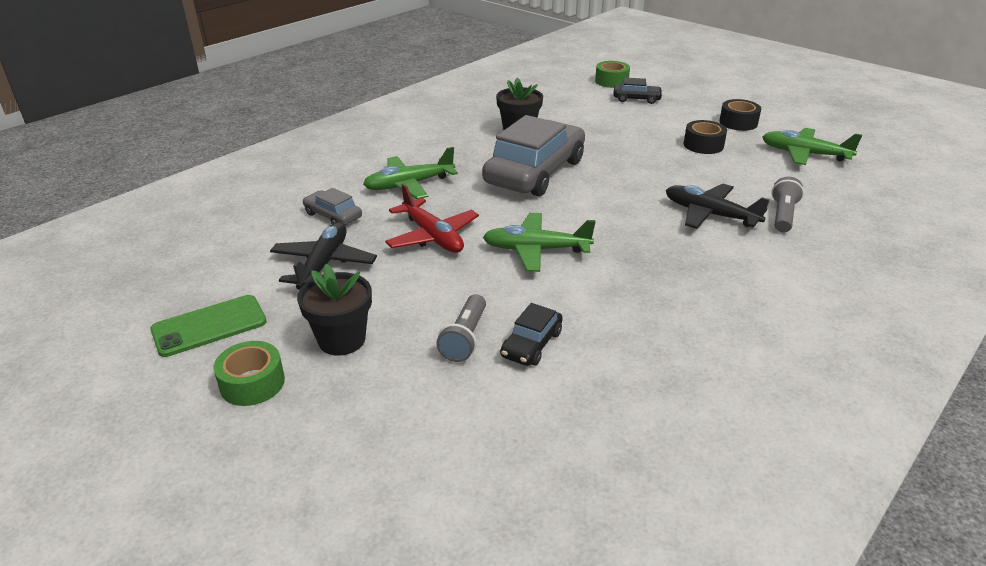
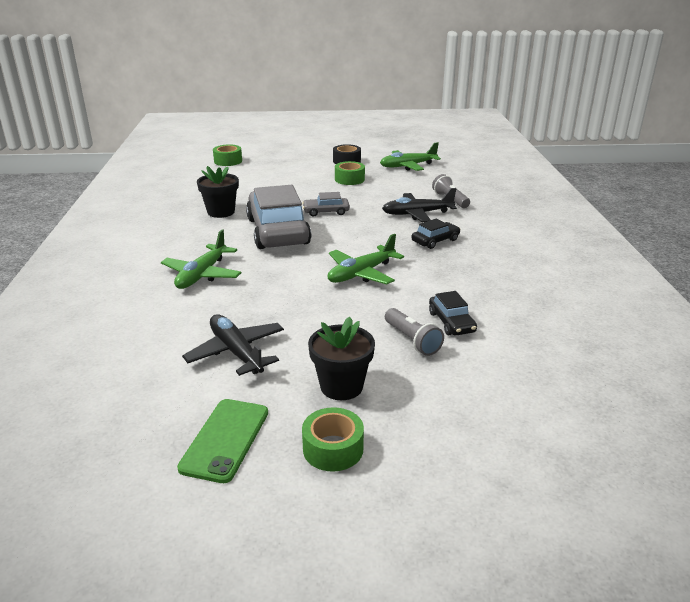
camera: 45 degrees left, 5 degrees down
grey car [303,188,362,225] -> grey car moved to [302,192,350,217]
red plane [385,184,479,253] -> none
black car [613,78,663,104] -> black car moved to [411,219,460,249]
black tape [684,120,727,154] -> green tape [335,161,365,185]

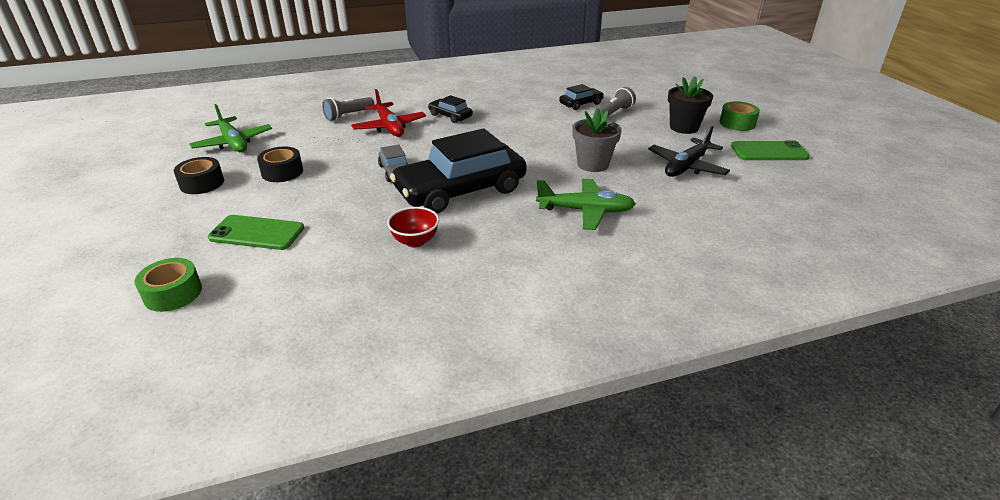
camera: 105 degrees left, 5 degrees up
black flower pot [197,166,239,218] -> red bowl [387,207,439,247]
grey car [246,185,311,249] -> black car [390,128,527,213]
green plane [327,234,404,285] -> none
green tape [335,161,365,185] -> black tape [257,147,303,182]
black plane [382,188,457,222] -> red plane [351,89,426,137]
none -> green phone [208,215,304,250]
none -> grey flower pot [572,108,622,172]

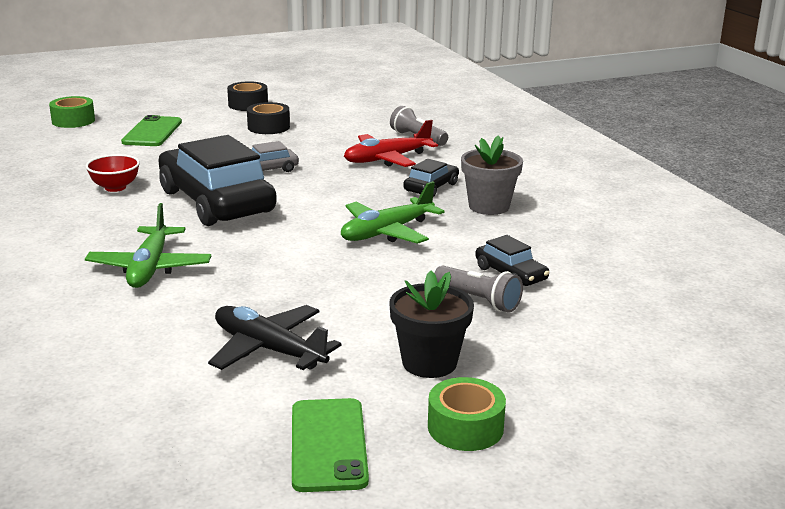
camera: 85 degrees right, 10 degrees down
green plane [189,104,272,152] -> green plane moved to [341,181,445,244]
grey flower pot [572,108,622,172] -> grey flower pot moved to [461,135,523,215]

